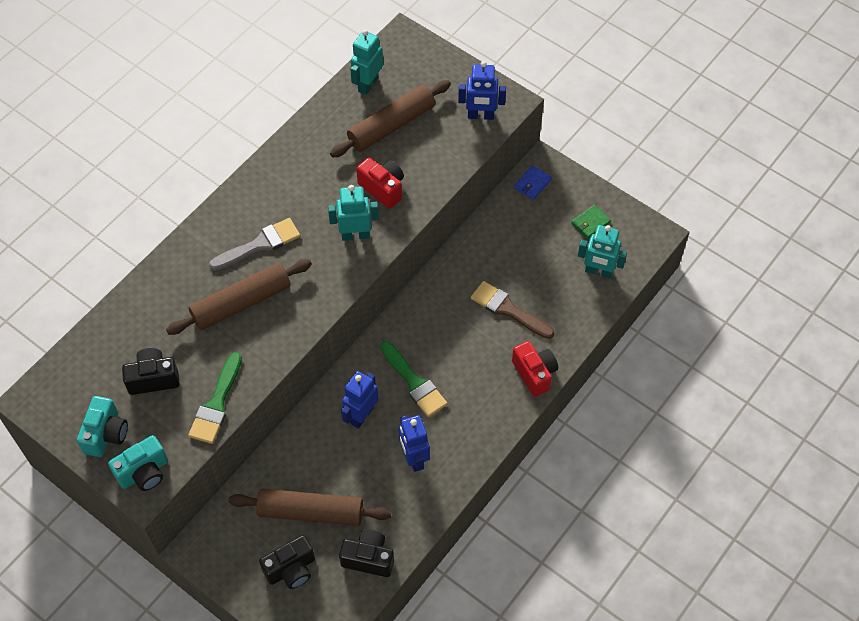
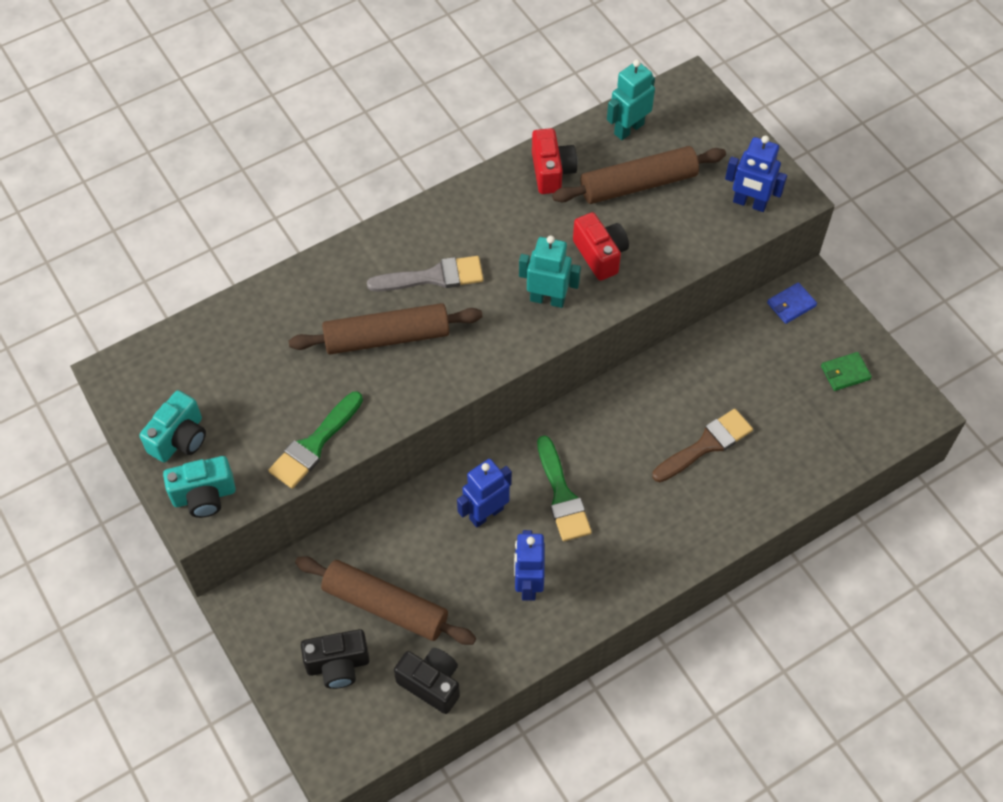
camera: 20 degrees right, 0 degrees up
black camera [122,348,180,395] -> none
brown brush [471,281,554,339] -> brown brush turned 90 degrees clockwise [652,409,753,482]
red camera [512,341,558,397] -> red camera moved to [532,128,577,194]
turquoise robot [578,225,627,279] -> none

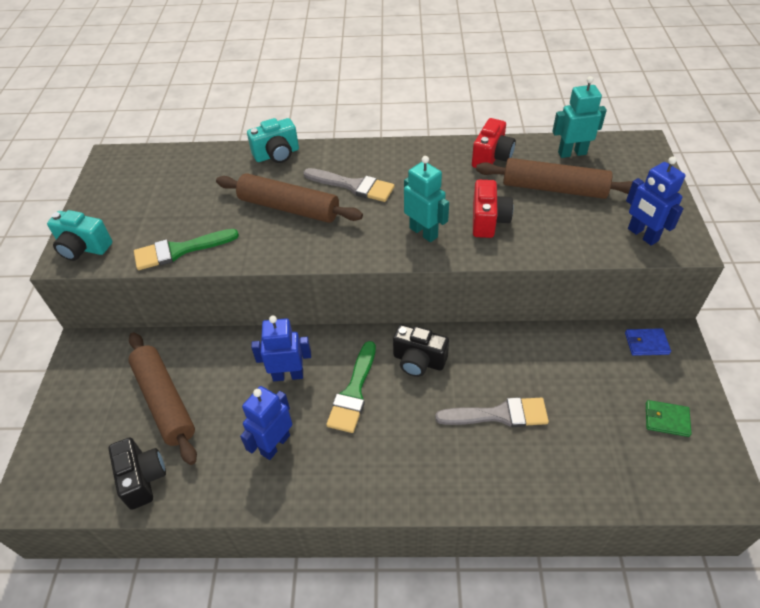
camera: 35 degrees right, 10 degrees down
turquoise camera [139,390,206,462] -> turquoise camera moved to [247,118,299,163]
black camera [301,629,370,689] -> black camera moved to [393,324,449,377]
brown brush [652,409,753,482] -> grey brush [435,397,549,427]

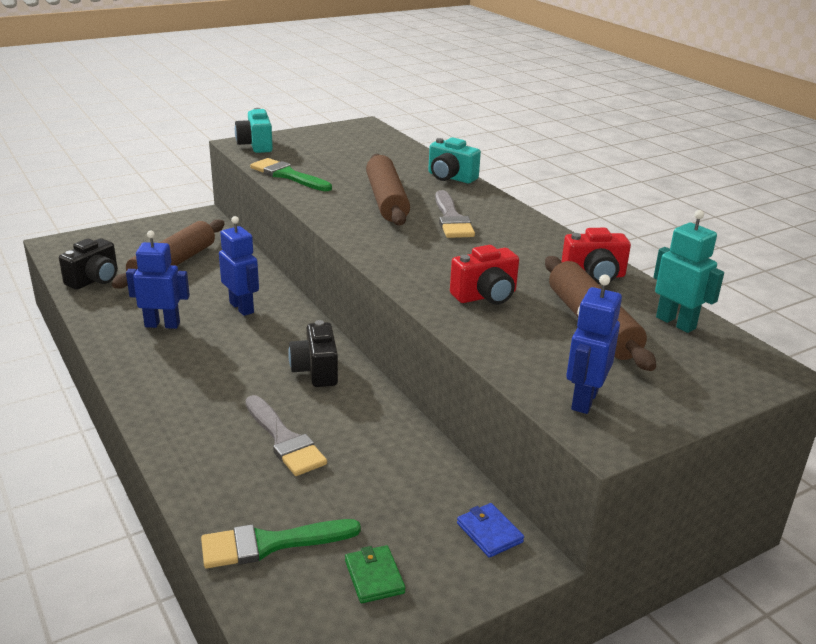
camera: 55 degrees right, 20 degrees down
green brush [326,341,376,433] -> green brush moved to [201,519,361,568]
turquoise robot [404,156,449,242] -> none

